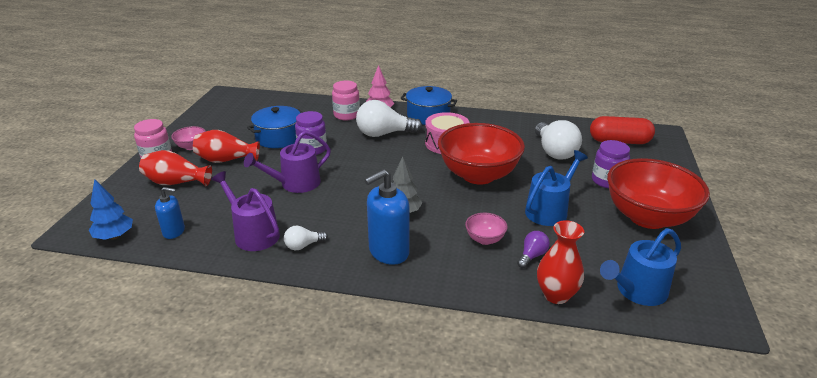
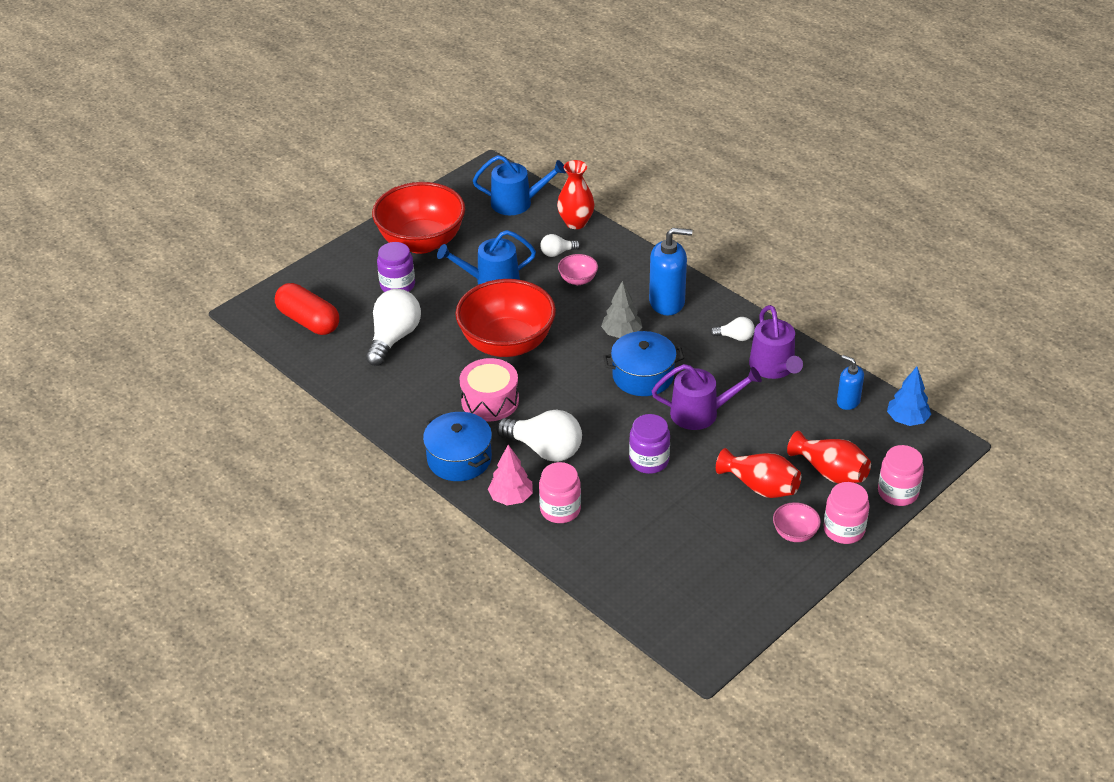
camera: 145 degrees left, 10 degrees up
blue pot [247,106,303,148] -> blue pot moved to [603,331,684,396]
purple light bulb [517,231,550,268] -> white light bulb [540,234,580,257]
none -> pink jar [878,445,924,506]

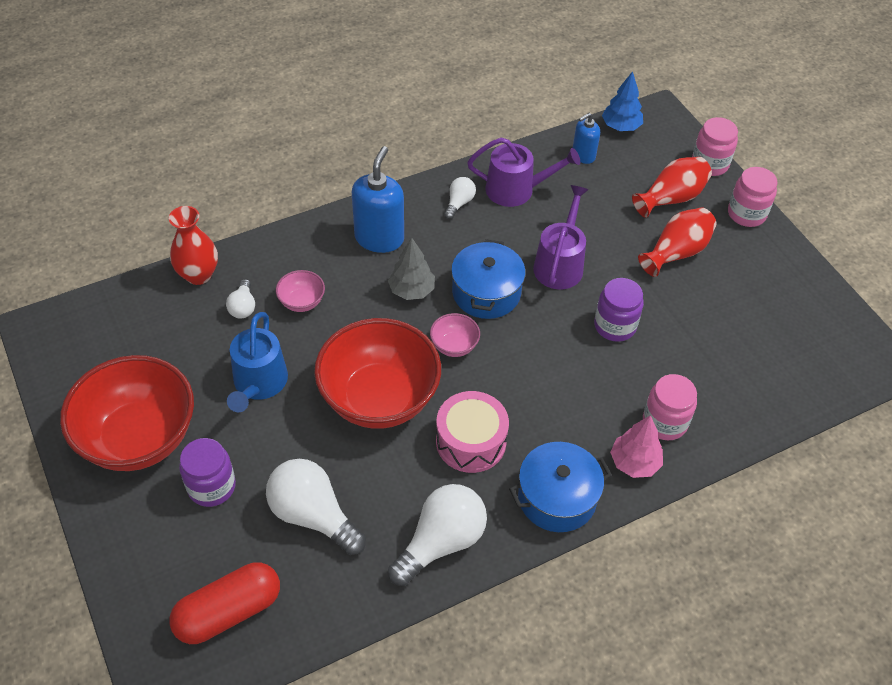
camera: 75 degrees left, 10 degrees up
blue watering can [473,155,566,215] -> none
white light bulb [496,409,582,462] -> white light bulb moved to [388,484,487,586]
pink bowl [773,502,821,542] -> pink bowl moved to [430,313,480,357]

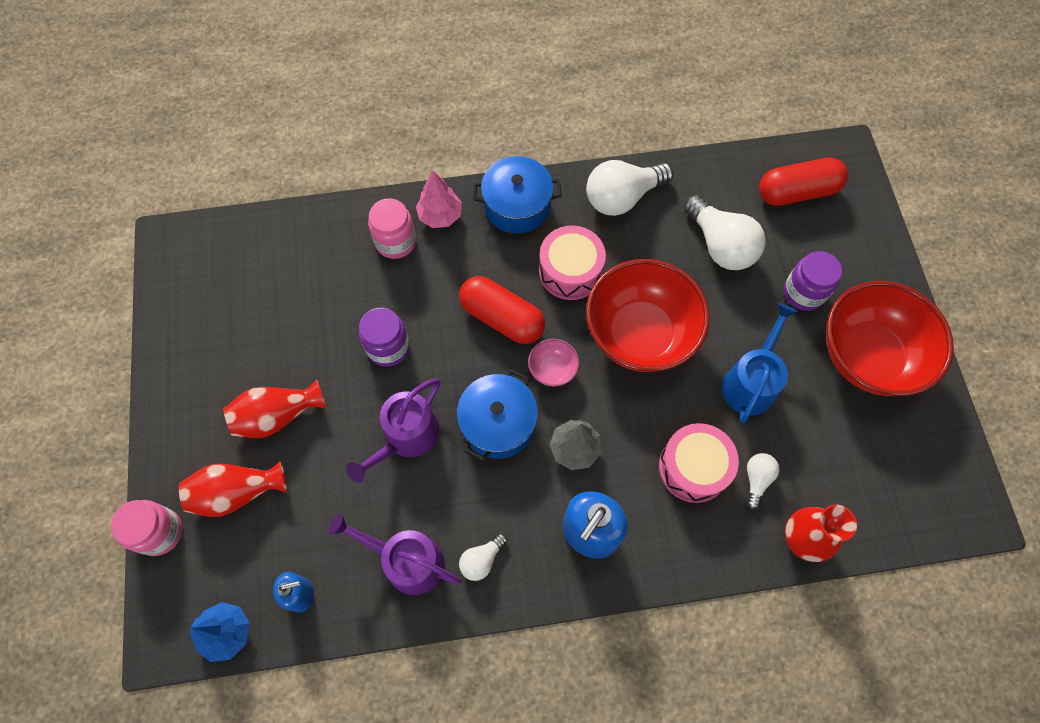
camera: 160 degrees left, 15 degrees up
pink bowl [276,270,325,312] -> pink drum [659,423,739,503]
pink jar [728,167,778,227] -> none
none -> red capsule [459,276,545,344]

